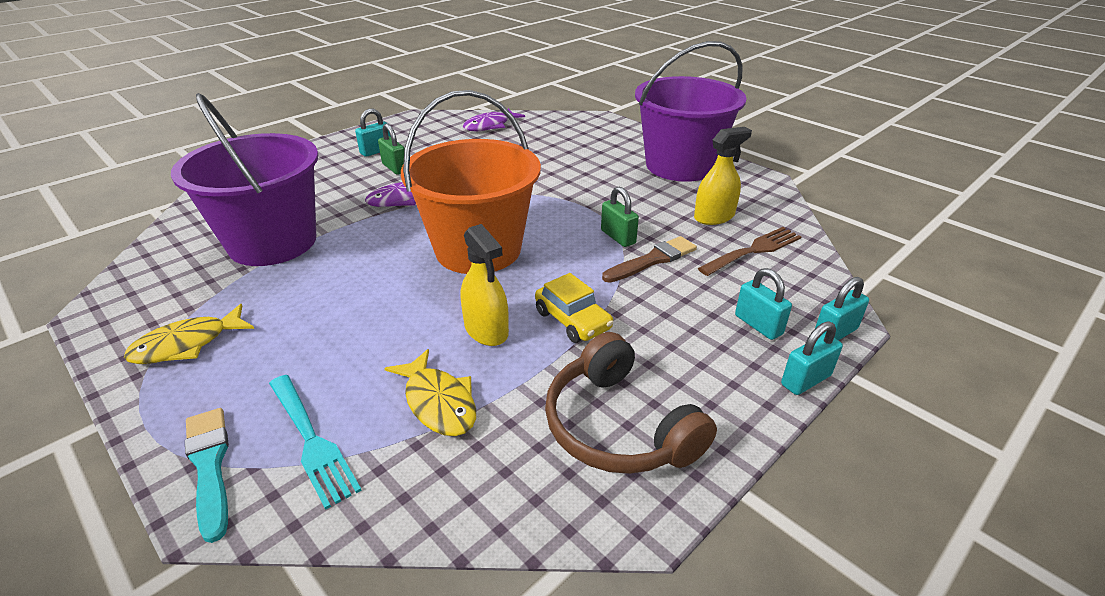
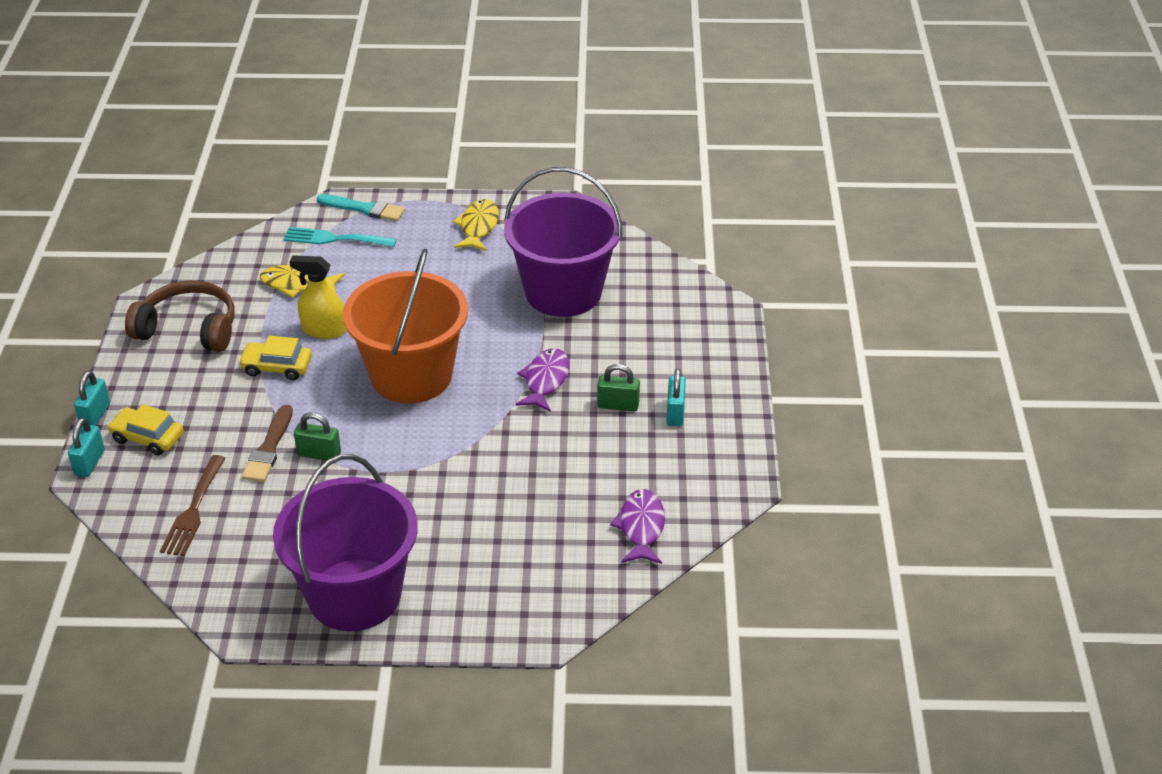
camera: 135 degrees right, 5 degrees up
yellow spray bottle [694,127,752,225] -> none
turquoise padlock [735,268,792,340] -> yellow car [107,404,184,455]

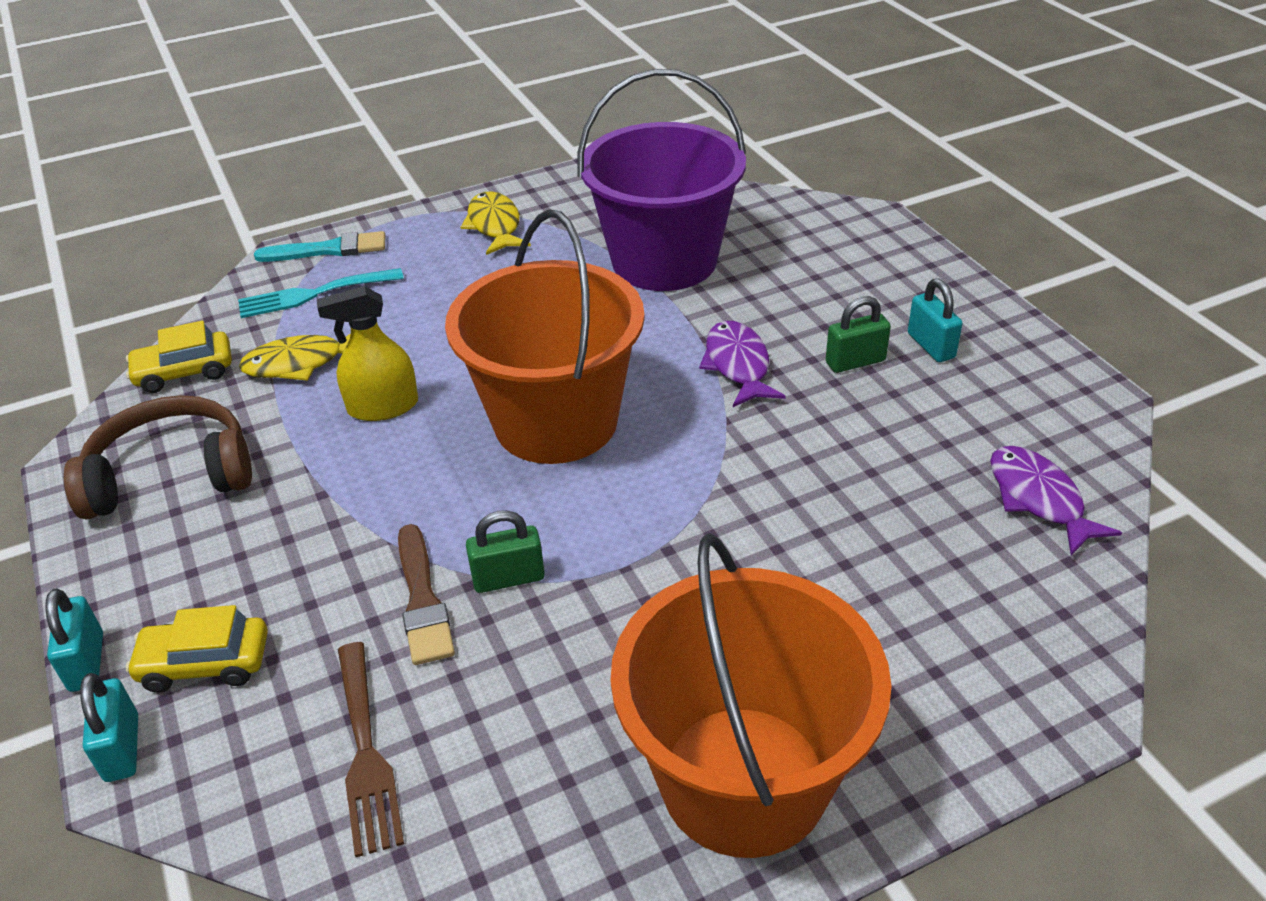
camera: 25 degrees left, 0 degrees up
yellow car [238,336,312,380] -> yellow car moved to [126,321,232,393]
purple bucket [273,454,418,631] -> orange bucket [610,533,892,858]

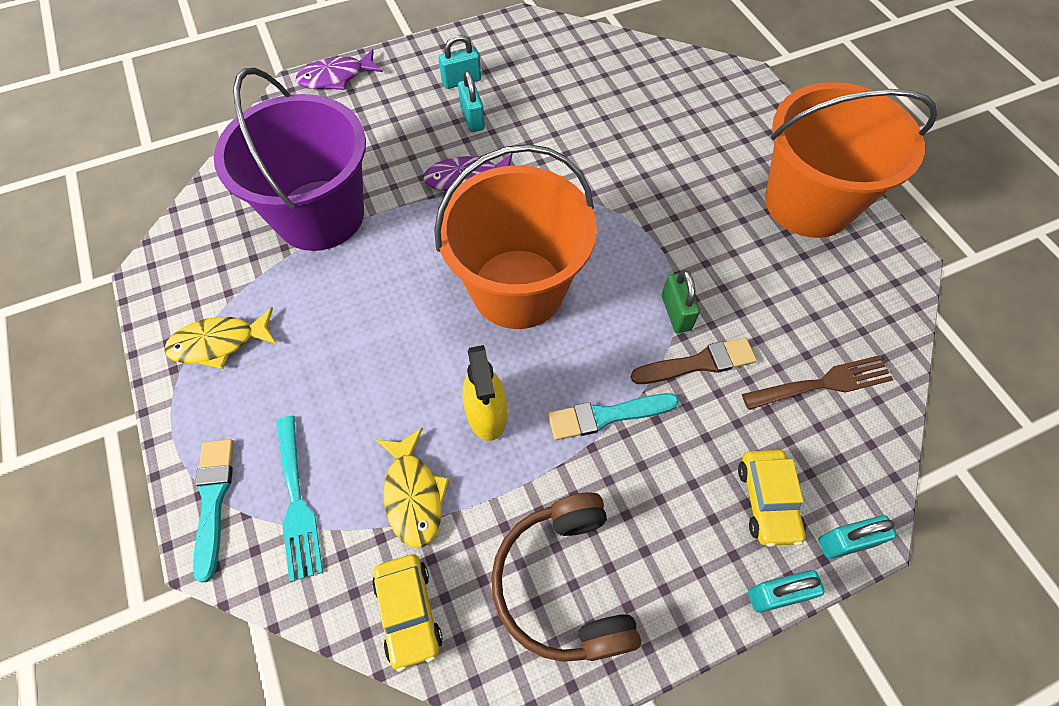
camera: 90 degrees left, 20 degrees up
green padlock [826,296,891,373] -> turquoise padlock [458,71,485,132]
purple fish [990,446,1122,555] -> purple fish moved to [296,49,383,90]
none -> turquoise brush [548,393,679,440]

